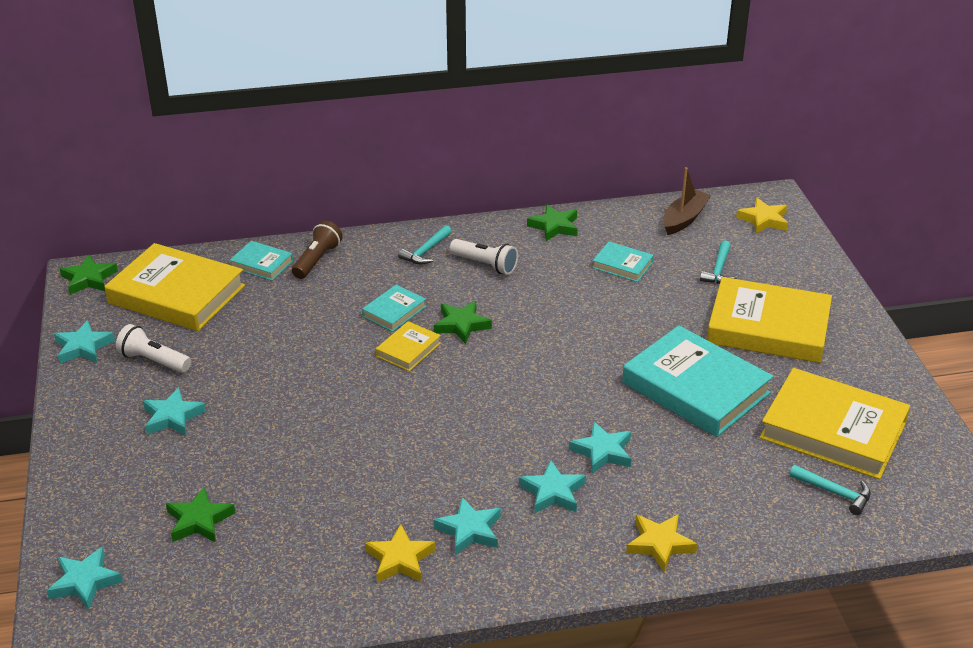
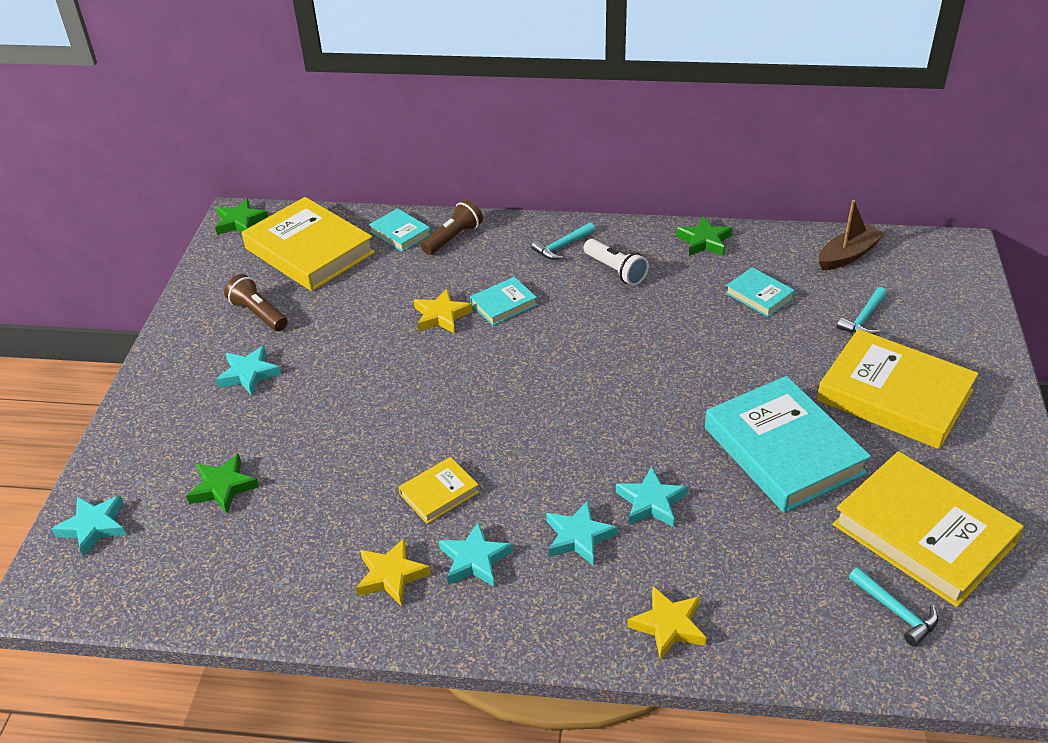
camera: 20 degrees right, 5 degrees up
turquoise star [54,320,115,364] -> none
white flashlight [116,324,191,373] -> brown flashlight [224,274,288,331]
yellow book [376,321,441,371] -> yellow book moved to [399,457,479,524]
green star [434,301,492,344] -> none
yellow star [736,198,788,234] -> yellow star moved to [414,289,473,334]

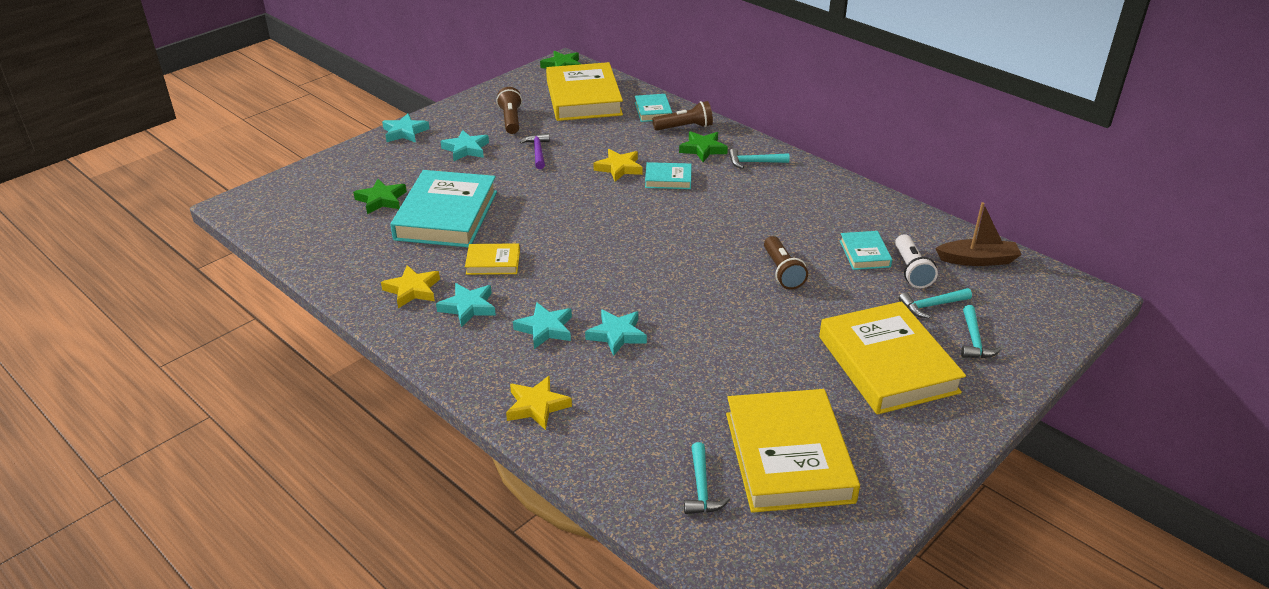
camera: 35 degrees right, 5 degrees down
turquoise star [52,495,126,557] -> turquoise star moved to [382,113,430,143]
white flashlight [583,239,649,286] -> white flashlight moved to [895,234,938,288]
green star [676,216,733,256] -> green star moved to [679,131,728,162]
turquoise book [705,376,871,513] -> turquoise book moved to [390,170,497,247]
none -> purple hammer [520,133,550,169]
none -> brown flashlight [764,236,808,290]
none -> turquoise hammer [961,305,1002,358]

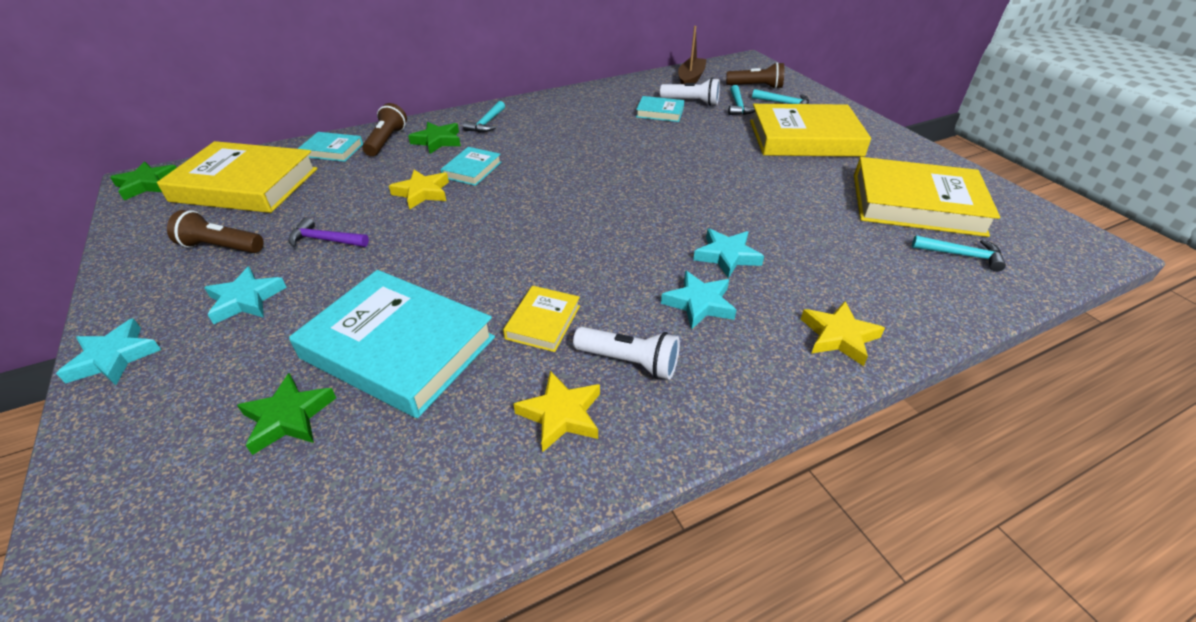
camera: 70 degrees left, 5 degrees up
turquoise star [436,283,496,327] -> white flashlight [573,327,680,380]
brown flashlight [764,236,808,290] -> brown flashlight moved to [726,62,784,89]

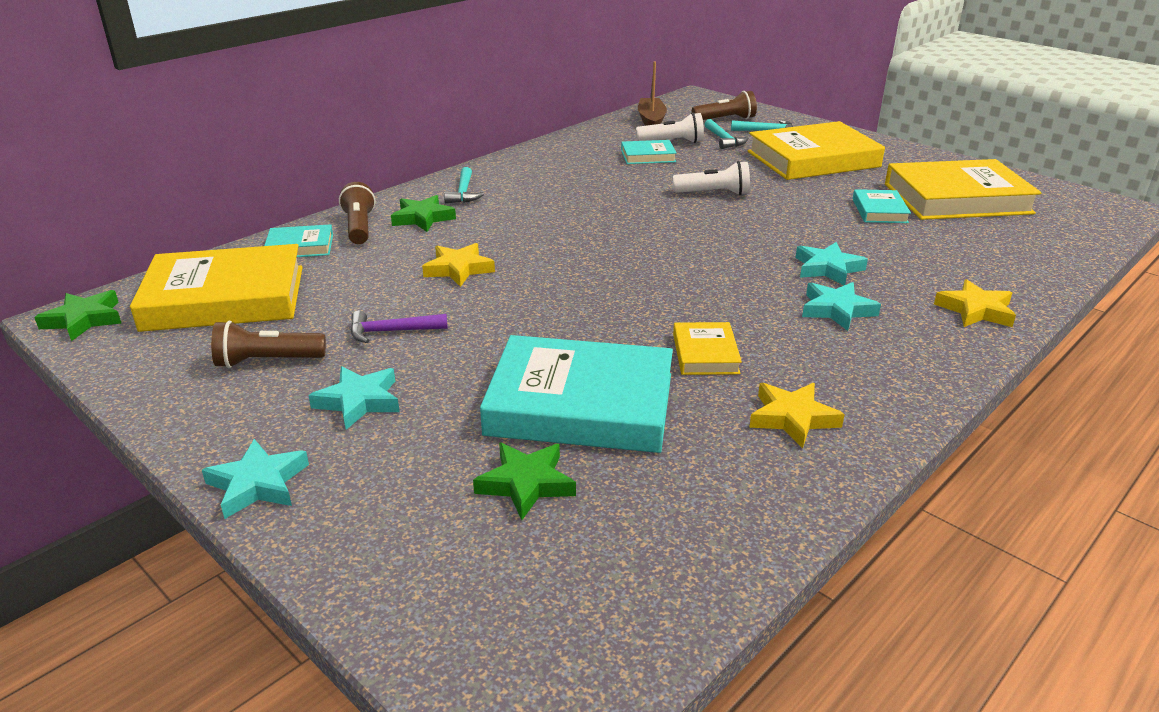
camera: 20 degrees left, 10 degrees down
turquoise book [441,147,501,186] -> turquoise book moved to [853,189,911,223]
white flashlight [573,327,680,380] -> white flashlight moved to [673,161,750,195]
turquoise hammer [912,235,1006,272] -> none

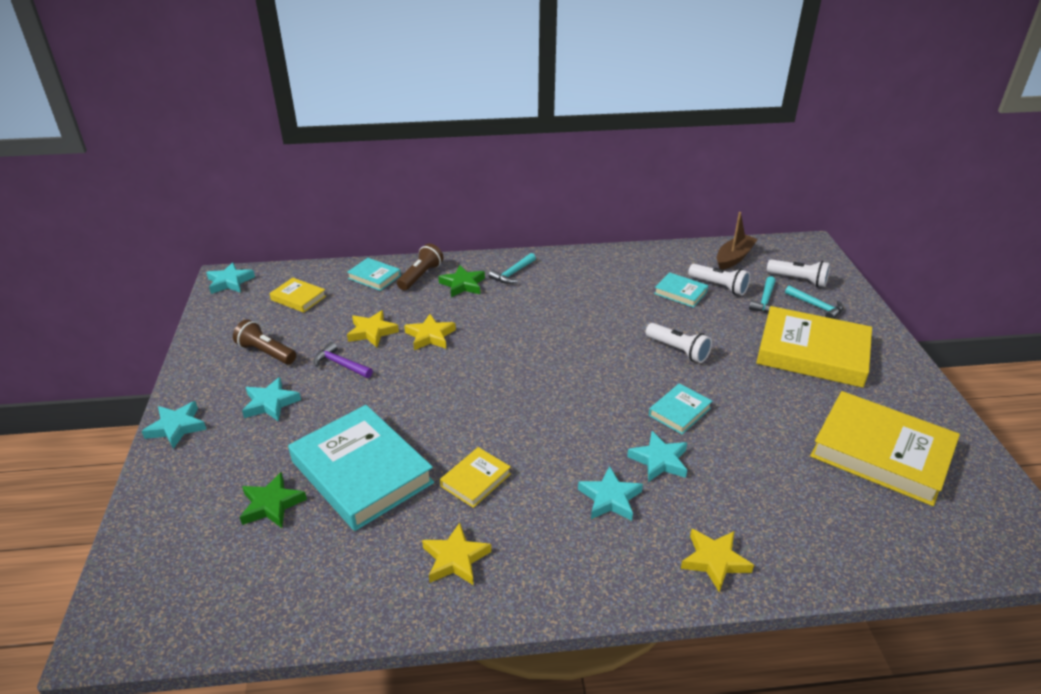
camera: 40 degrees right, 5 degrees up
green star [34,290,122,341] -> turquoise star [206,262,255,294]
yellow book [130,244,303,332] -> yellow book [270,278,326,313], size x0.47
brown flashlight [692,91,757,120] -> white flashlight [767,259,830,287]
turquoise book [853,189,911,223] -> turquoise book moved to [649,383,712,434]
none -> yellow star [347,310,399,347]

